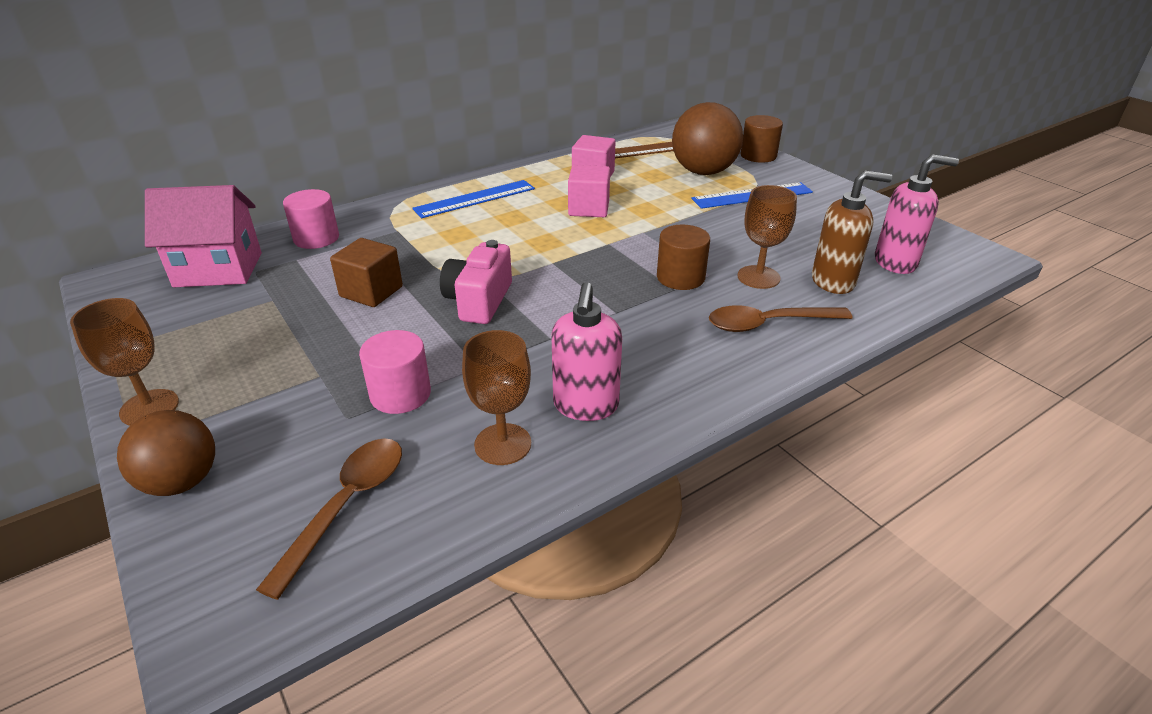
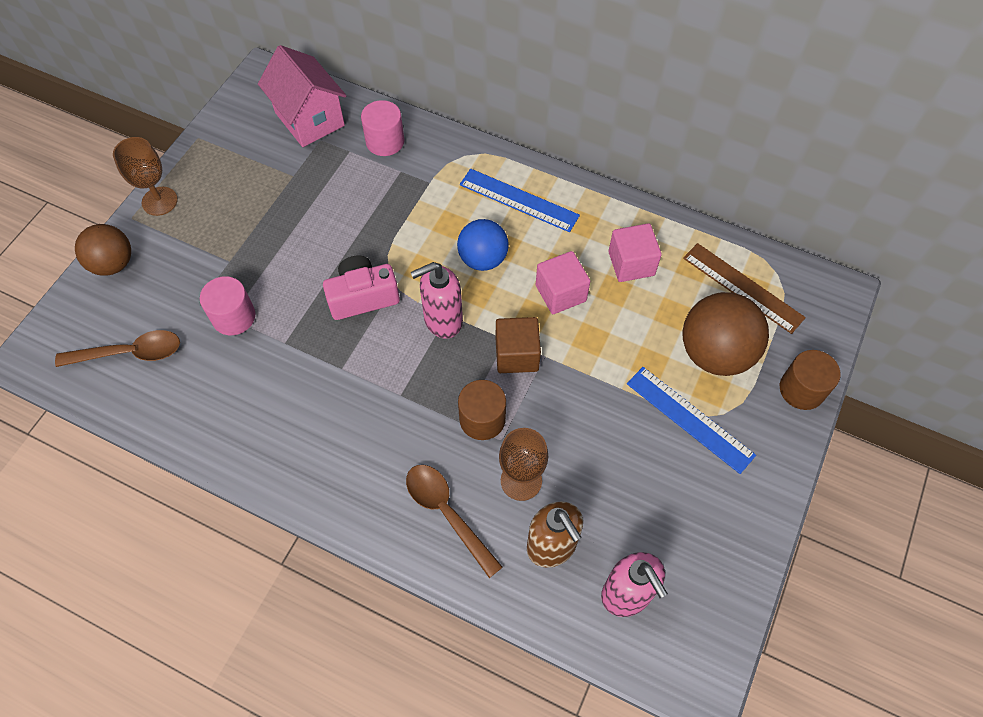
camera: 60 degrees right, 25 degrees up
brown cube [330,238,403,307] -> brown cube moved to [496,317,541,373]
brown goblet [462,330,531,465] -> none
pink soap dispenser [552,282,622,421] -> pink soap dispenser moved to [411,262,463,339]
none -> blue ball [457,219,509,271]

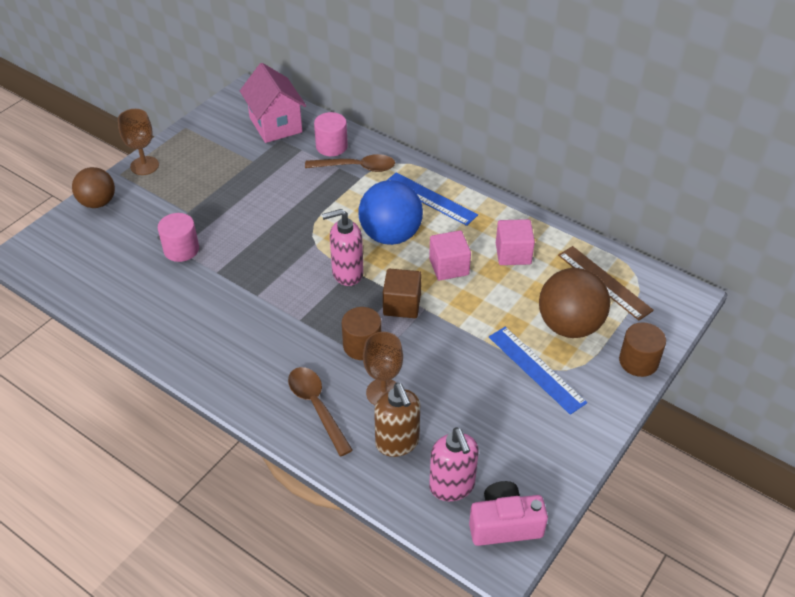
camera: 10 degrees right, 15 degrees down
brown spoon [55,330,180,367] -> brown spoon moved to [305,154,395,172]
pink camera [323,256,400,320] -> pink camera moved to [469,481,548,546]
blue ball [457,219,509,271] -> blue ball [358,180,423,245], size x1.51

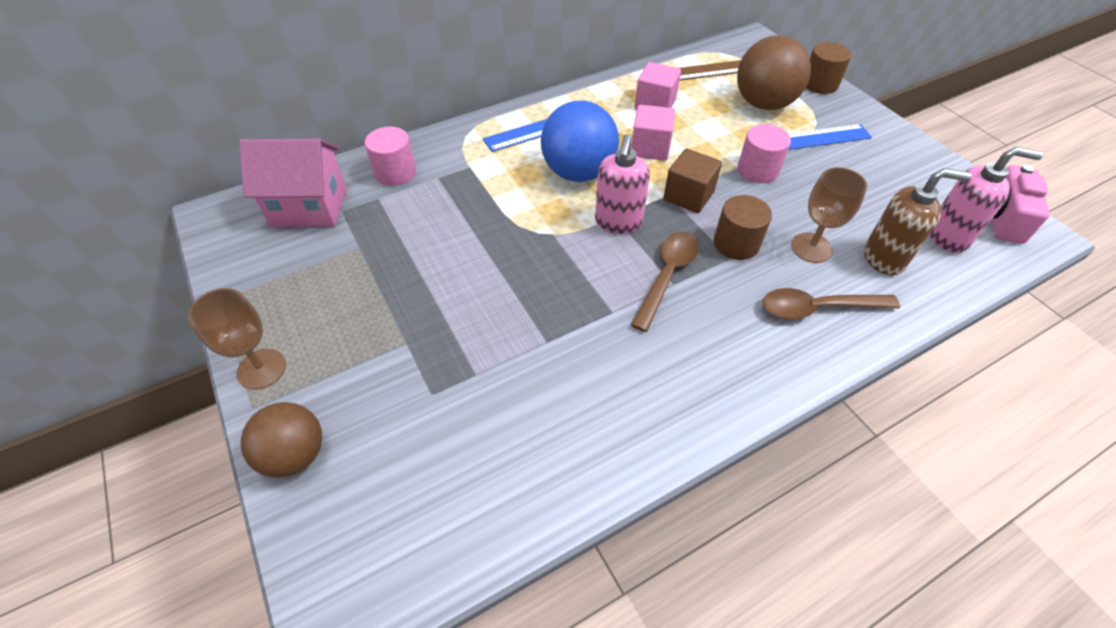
camera: 65 degrees left, 5 degrees up
pink cylinder [158,213,199,262] -> pink cylinder moved to [737,124,791,183]
brown spoon [305,154,395,172] -> brown spoon moved to [631,231,699,332]

